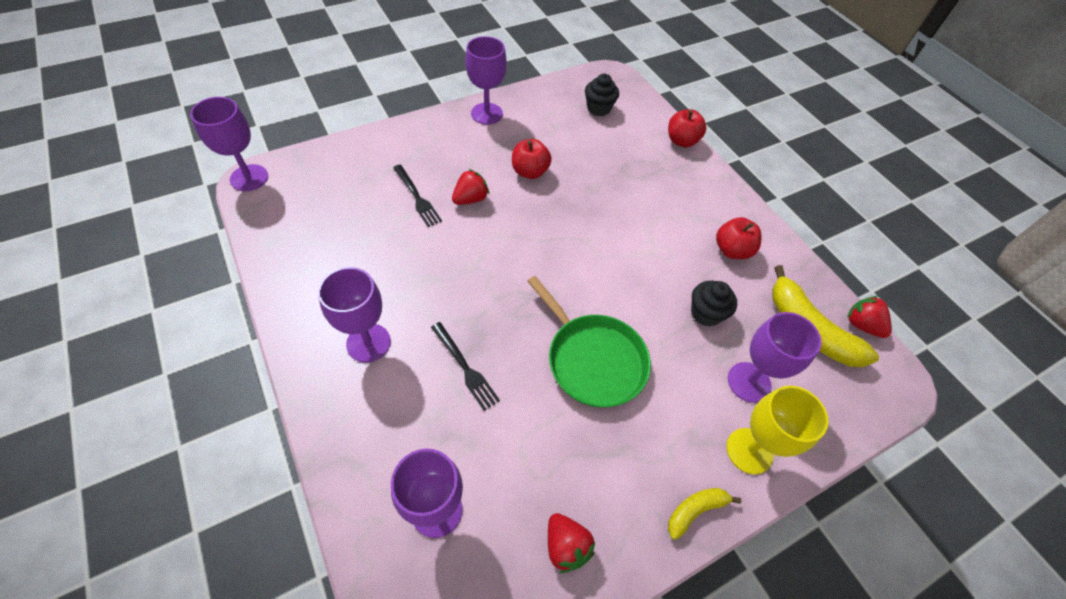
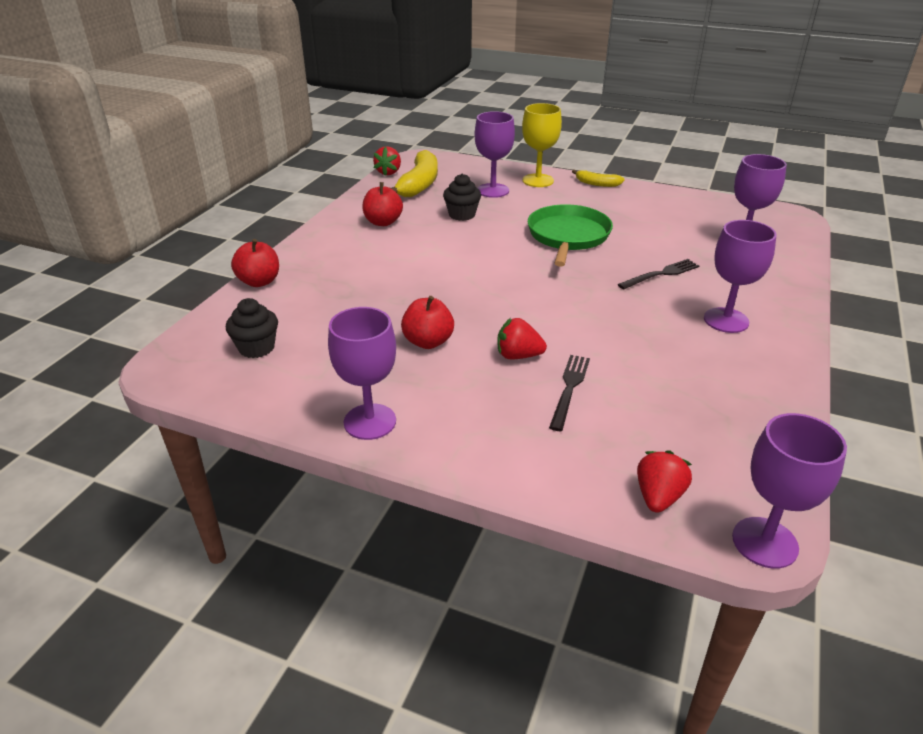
camera: 125 degrees left, 20 degrees down
black fork [431,322,500,411] -> black fork turned 45 degrees clockwise [618,259,699,289]
red strawberry [548,513,595,573] -> red strawberry moved to [637,450,692,513]

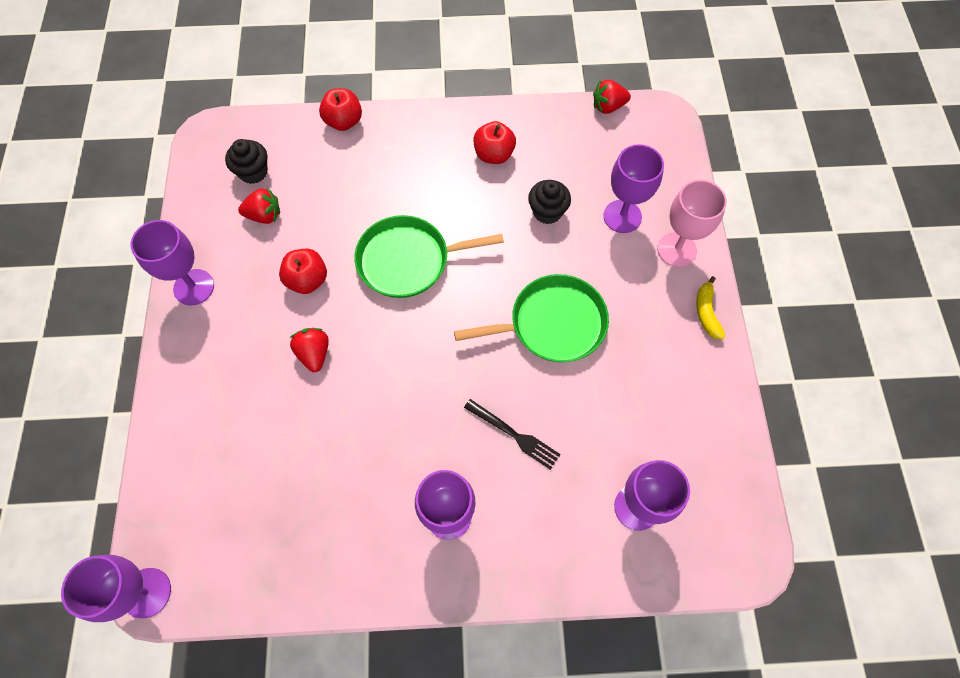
camera: 65 degrees right, 30 degrees up
yellow banana [391,150,438,197] -> none
yellow goblet [522,103,562,187] -> pink goblet [657,180,727,267]
black fork [549,355,590,431] -> none
red strawberry [637,450,692,513] -> red strawberry moved to [238,187,280,224]
none -> green pan [354,215,504,298]

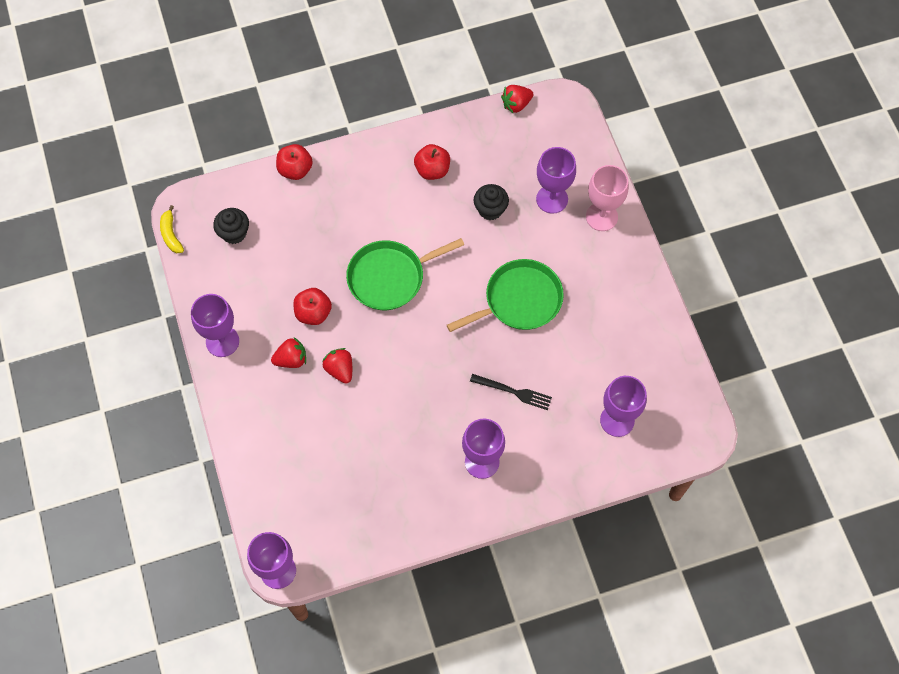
camera: 15 degrees left, 0 degrees up
red strawberry [238,187,280,224] -> red strawberry moved to [271,338,306,368]
yellow banana [696,276,725,340] -> yellow banana moved to [160,205,184,253]

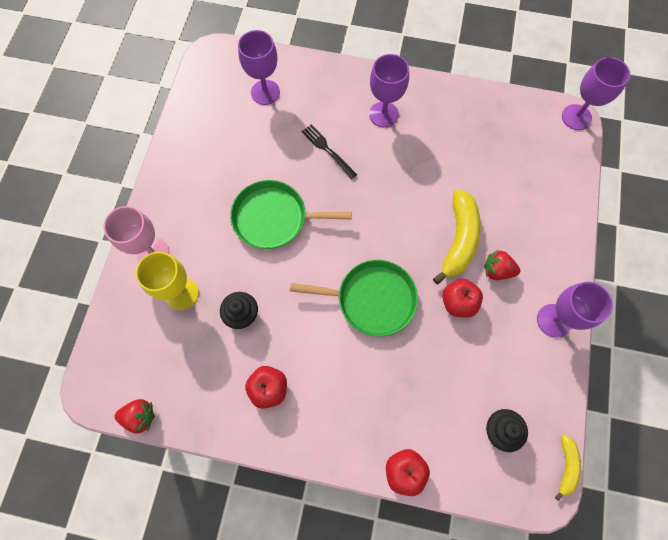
camera: 150 degrees left, 5 degrees up
red strawberry [322,348,352,383] -> yellow banana [433,189,481,284]
purple goblet [536,147,576,214] -> yellow goblet [136,252,199,310]

